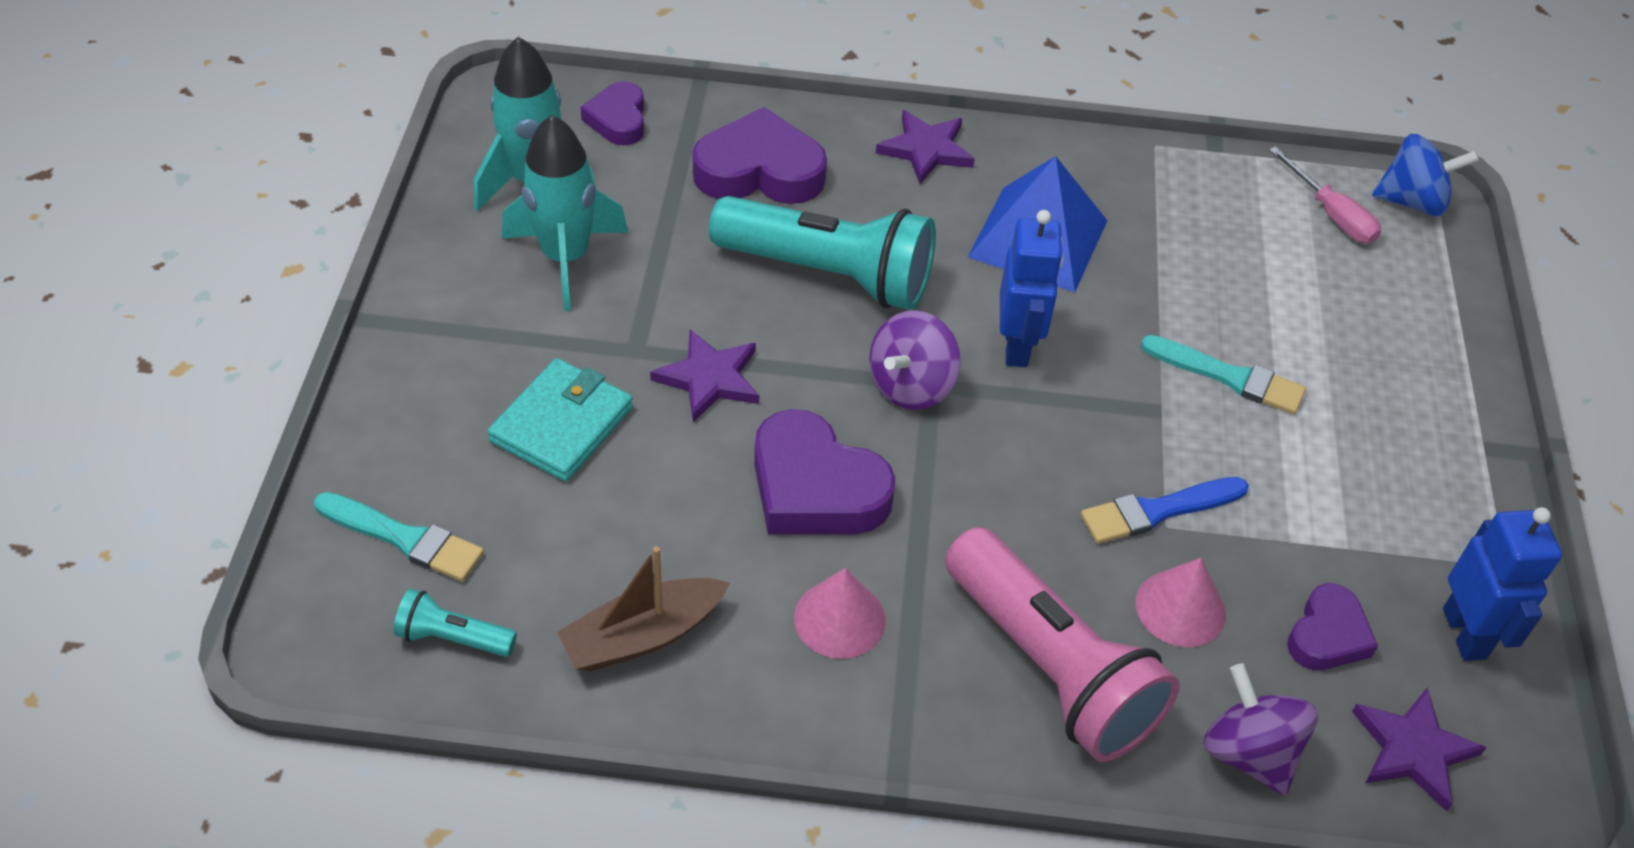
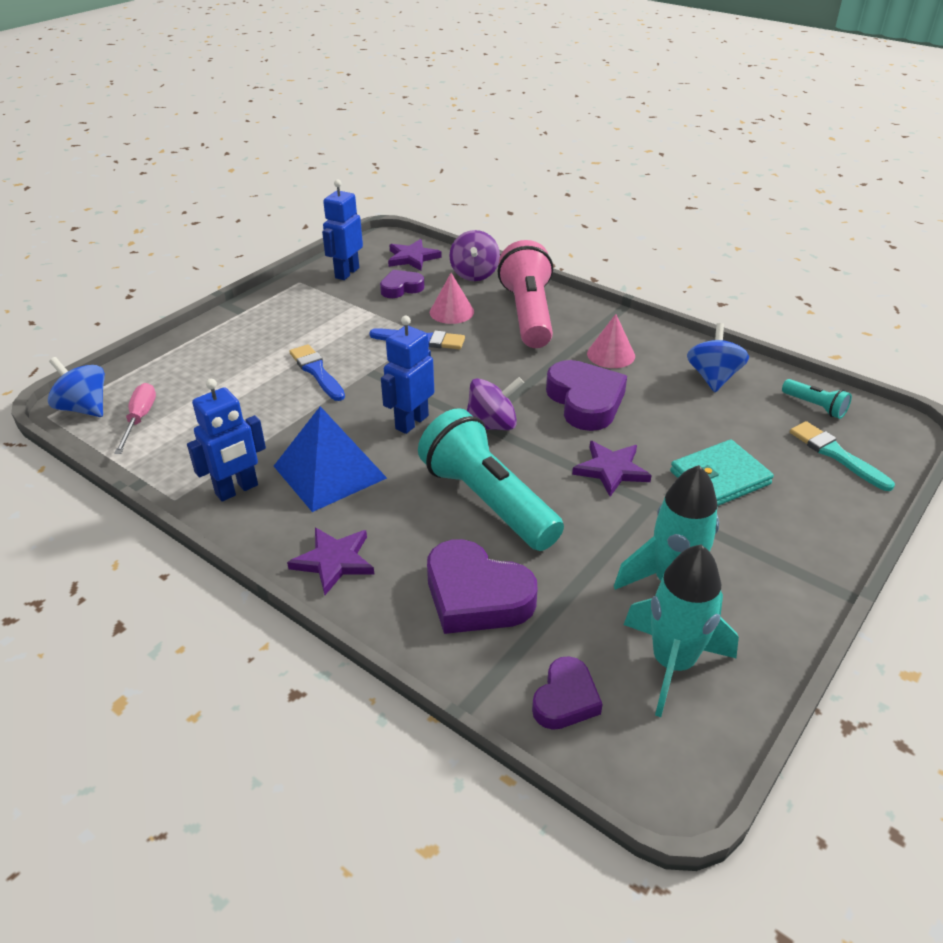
camera: 145 degrees left, 10 degrees down
brown boat [557,546,730,672] -> blue spinning top [687,323,749,392]
turquoise brush [1141,335,1306,415] -> blue brush [289,344,345,401]
none -> blue robot [187,379,266,501]

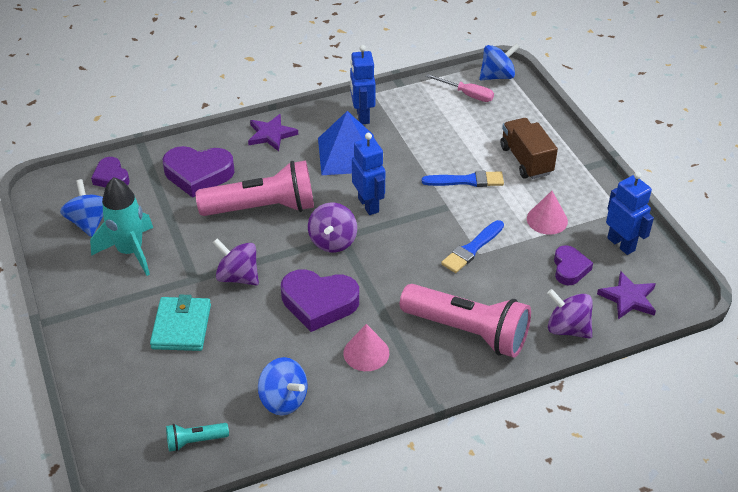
camera: 120 degrees right, 5 degrees up
turquoise flashlight [418,408,564,551] -> pink flashlight [196,161,314,216]
purple heart [427,539,538,634] -> purple heart turned 150 degrees counterclockwise [163,146,234,198]
pink cone [430,273,474,324] -> pink cone moved to [527,191,568,235]
purple star [572,441,652,497] -> purple spinning top [213,239,259,285]
turquoise rocket [624,545,739,717] -> blue spinning top [60,179,103,237]
turquoise brush [790,421,895,491] -> none
none -> brown truck [500,118,558,179]

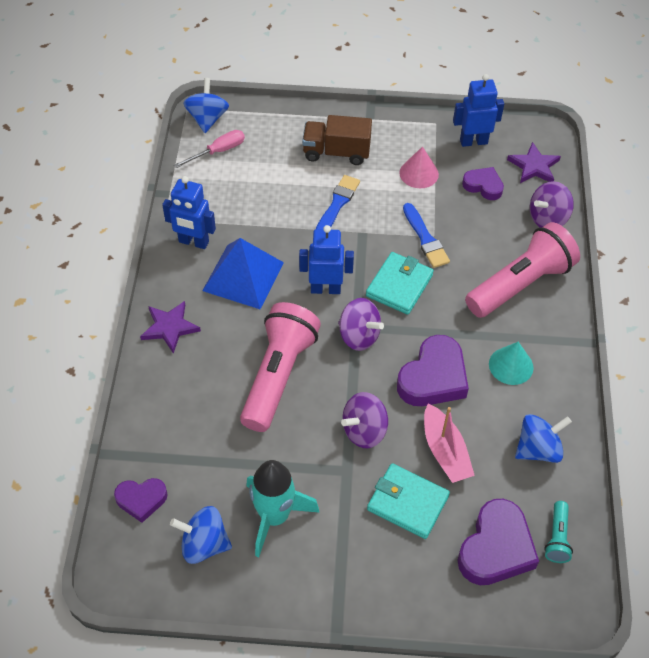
camera: 65 degrees left, 10 degrees up
purple heart [163,146,234,198] -> purple heart moved to [457,499,539,585]
pink cone [343,324,389,371] -> turquoise cone [489,342,533,385]
none -> turquoise wallet [366,252,434,315]
none -> pink boat [424,404,475,483]

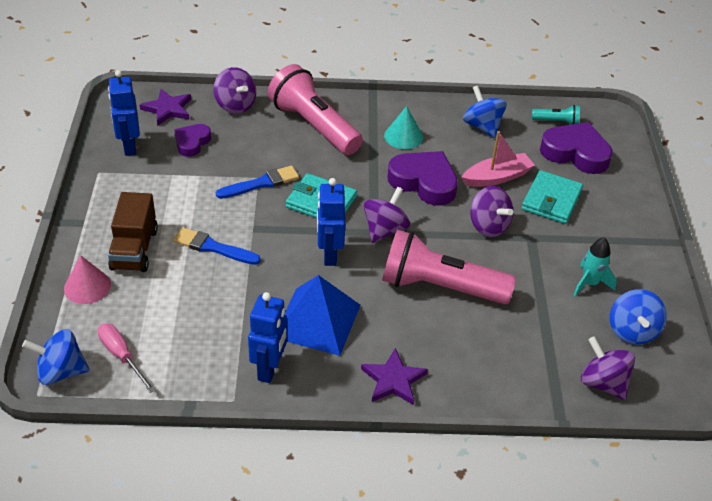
camera: 95 degrees left, 10 degrees down
purple heart [114,478,168,523] -> purple spinning top [581,336,635,400]
turquoise rocket [246,460,320,557] -> turquoise rocket [574,237,617,296], size x0.62
pink cone [399,146,439,188] -> pink cone moved to [64,255,111,304]

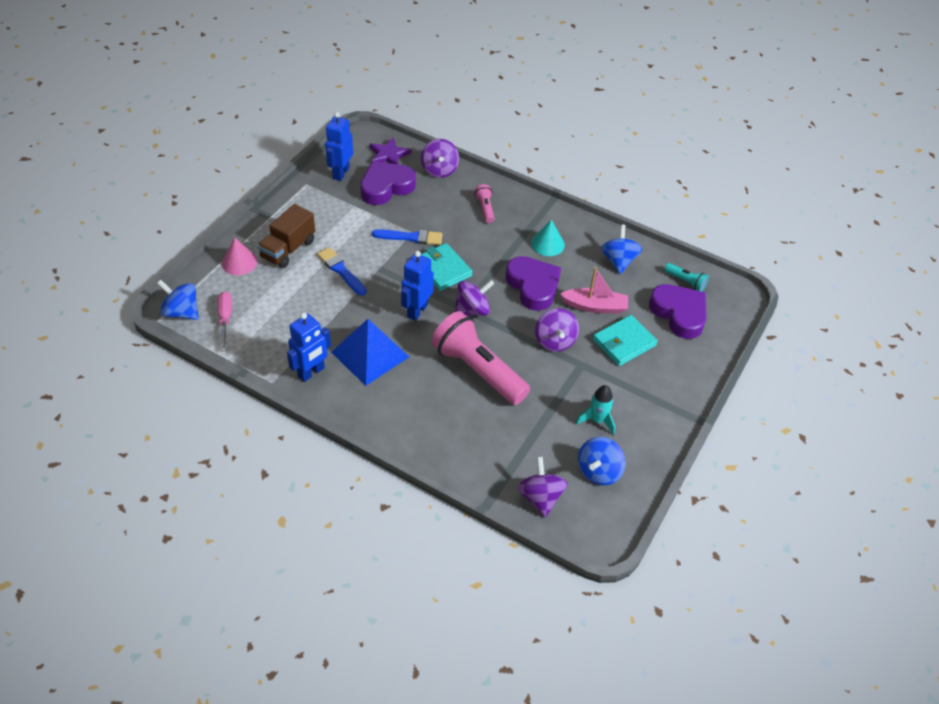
camera: 30 degrees right, 5 degrees up
purple heart [174,124,211,157] -> purple heart [360,161,416,205], size x1.70
pink flashlight [268,64,363,155] -> pink flashlight [474,184,494,223], size x0.44
purple star [361,348,428,405] -> none

